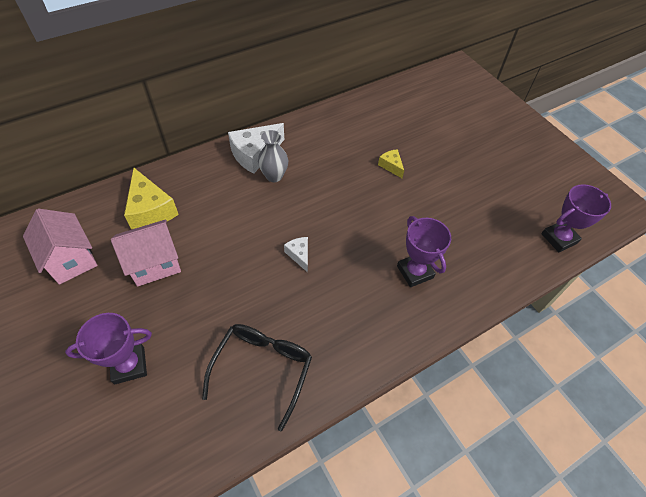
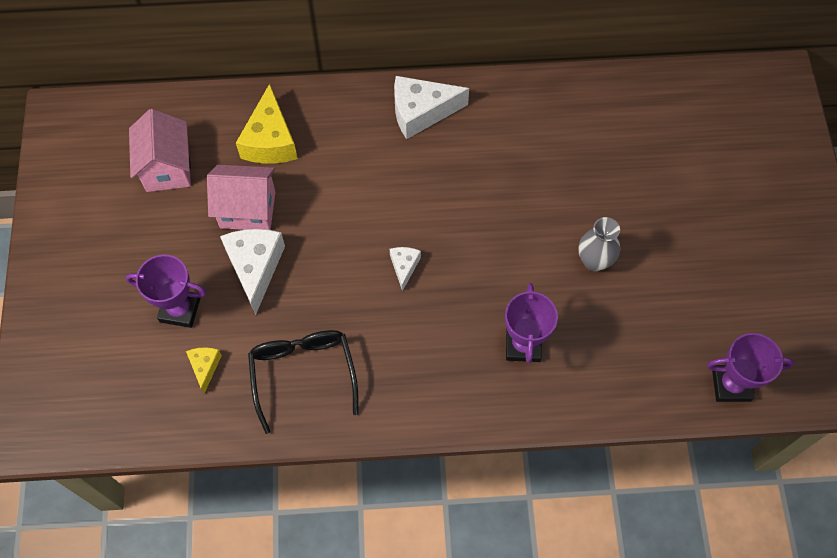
camera: 30 degrees right, 10 degrees up
black glasses [202,324,312,431] -> black glasses turned 60 degrees counterclockwise [248,330,359,434]
grey vase [258,130,288,182] -> grey vase moved to [578,217,620,271]
yellow cheese [378,149,404,178] -> yellow cheese moved to [186,347,222,394]
none -> white cheese [220,229,285,315]

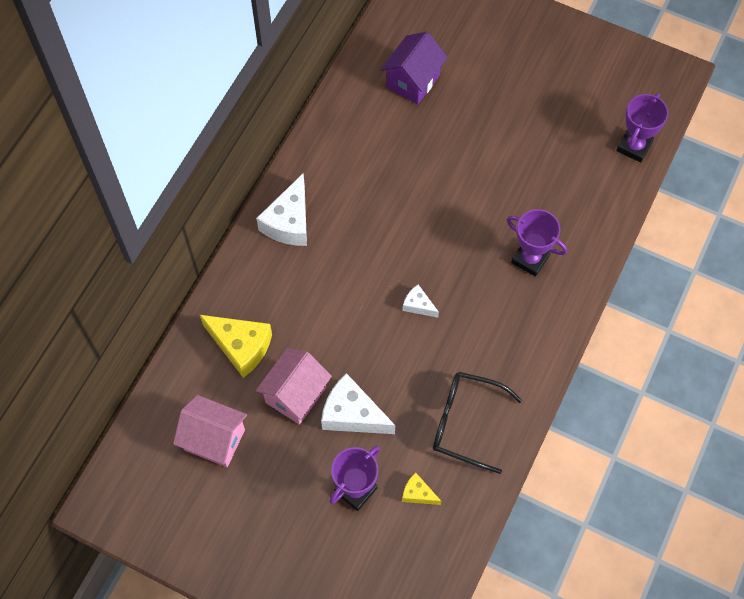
camera: 60 degrees left, 0 degrees up
grey vase [578,217,620,271] -> none
none -> purple house [381,31,448,104]

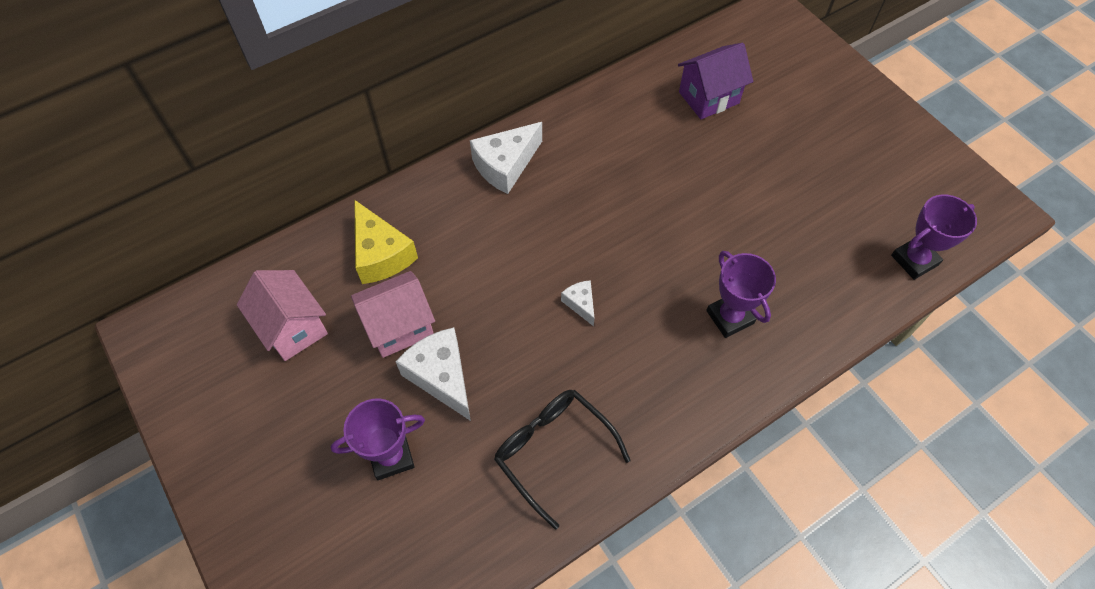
camera: 30 degrees right, 5 degrees down
yellow cheese [402,472,441,505] -> none

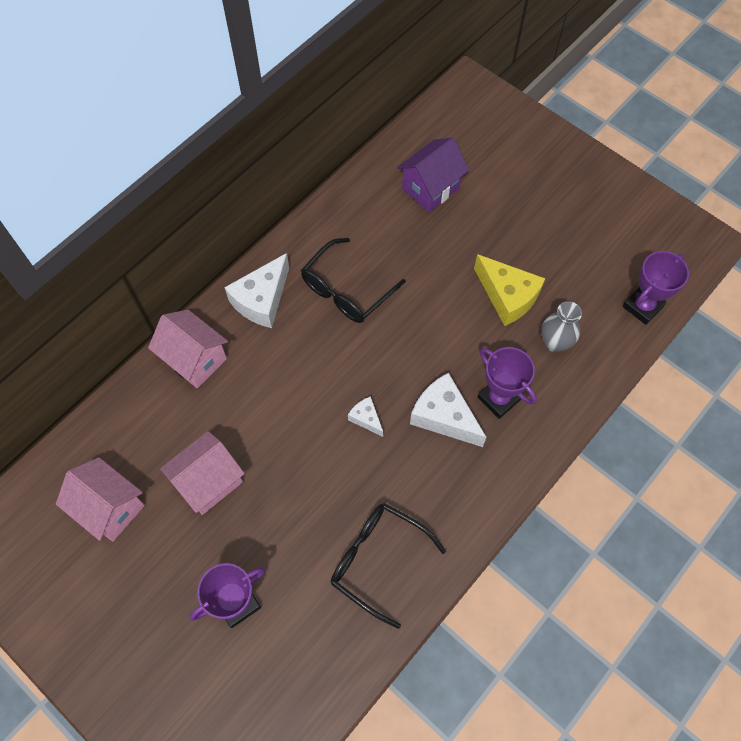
camera: 15 degrees left, 5 degrees up
yellow cheese [354,200,418,284] -> yellow cheese moved to [474,254,546,326]
white cheese [395,327,471,421] -> white cheese moved to [410,373,486,447]
none -> pink house [148,309,228,388]
none -> black glasses [301,238,406,323]
none -> grey vase [541,301,582,352]

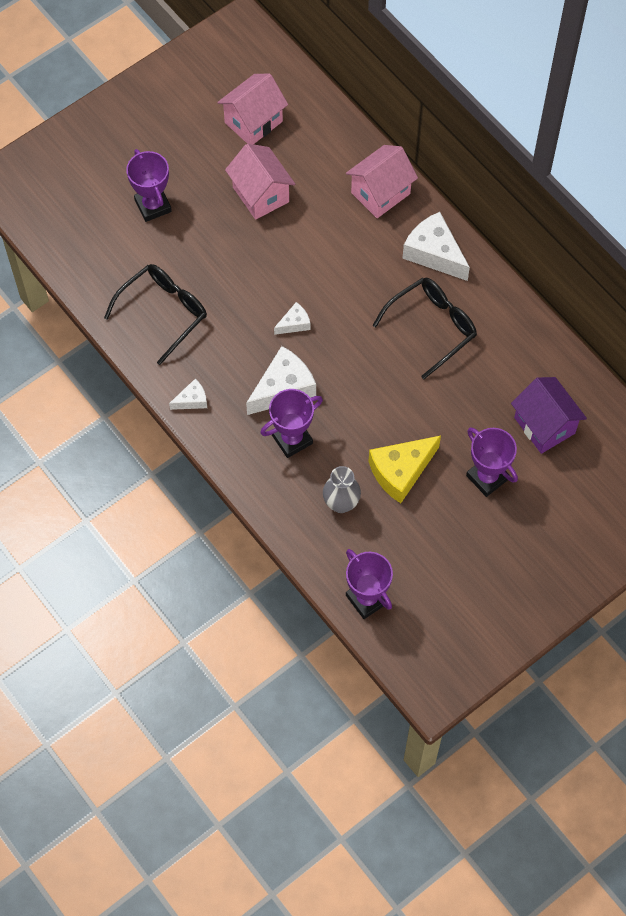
camera: 100 degrees right, 0 degrees up
black glasses [301,238,406,323] -> black glasses turned 90 degrees clockwise [373,278,477,379]
none -> white cheese [169,379,207,410]
none -> purple trophy [466,428,518,497]

